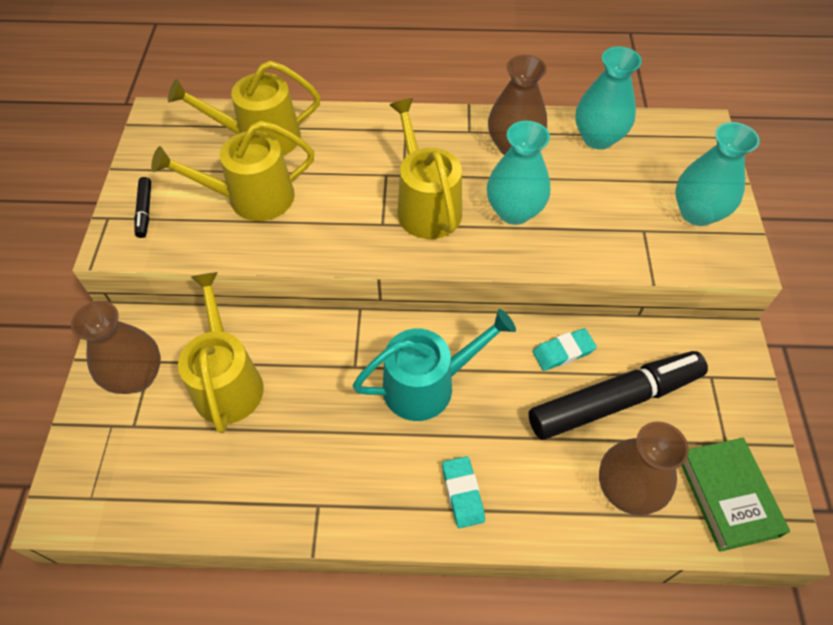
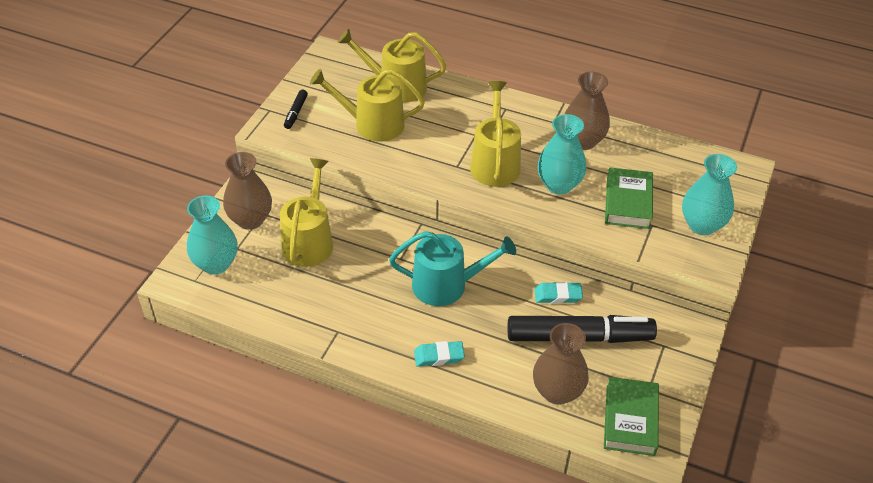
camera: 20 degrees right, 10 degrees down
turquoise eraser [442,456,485,528] -> turquoise eraser turned 75 degrees clockwise [414,341,465,367]
turquoise vase [575,47,642,149] -> turquoise vase moved to [187,196,238,275]
none -> green book [605,167,653,229]

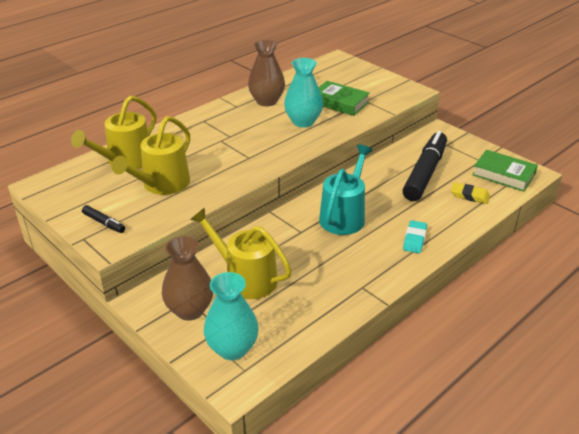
camera: 65 degrees left, 10 degrees down
yellow watering can [470,81,521,187] -> none
brown vase [533,323,589,405] -> yellow eraser [451,182,490,204]
turquoise eraser [535,282,583,304] -> none
turquoise vase [682,154,737,235] -> none

